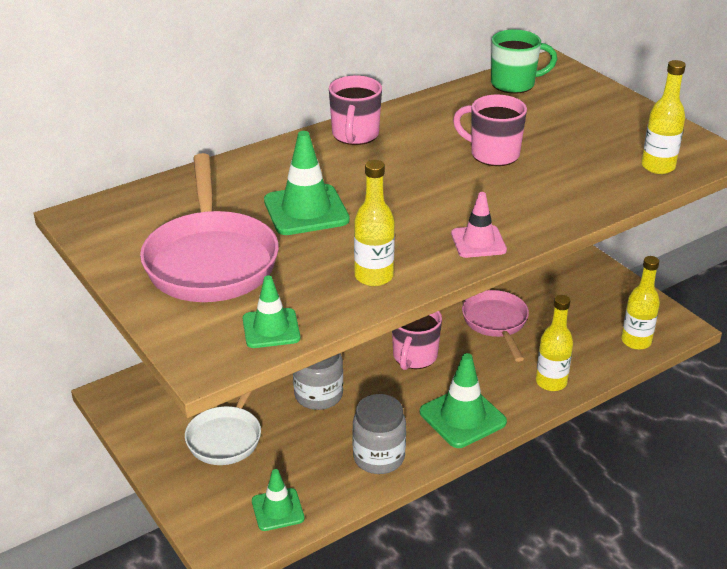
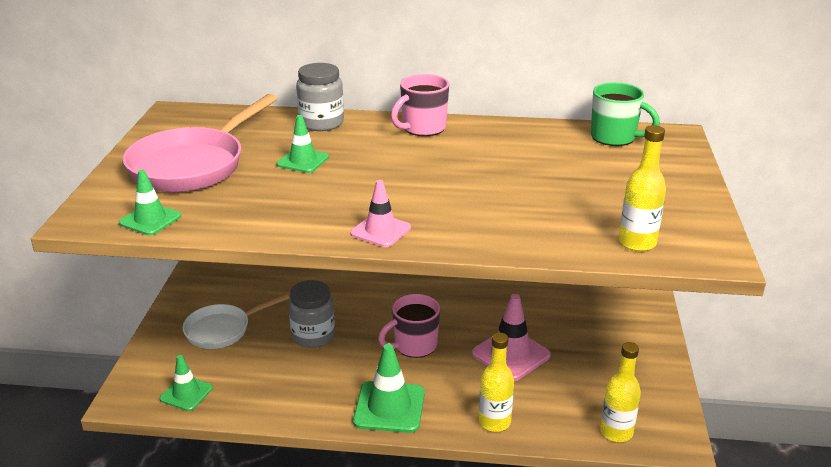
camera: 40 degrees right, 5 degrees down
green traffic cone [264,131,350,235] -> green traffic cone [277,115,329,173], size x0.63
grey jar [352,394,406,474] -> grey jar moved to [296,63,344,131]
yellow bottle [354,160,395,286] -> none
pink mug [453,95,527,166] -> none
pink pan [462,290,529,362] -> pink traffic cone [472,294,551,381]

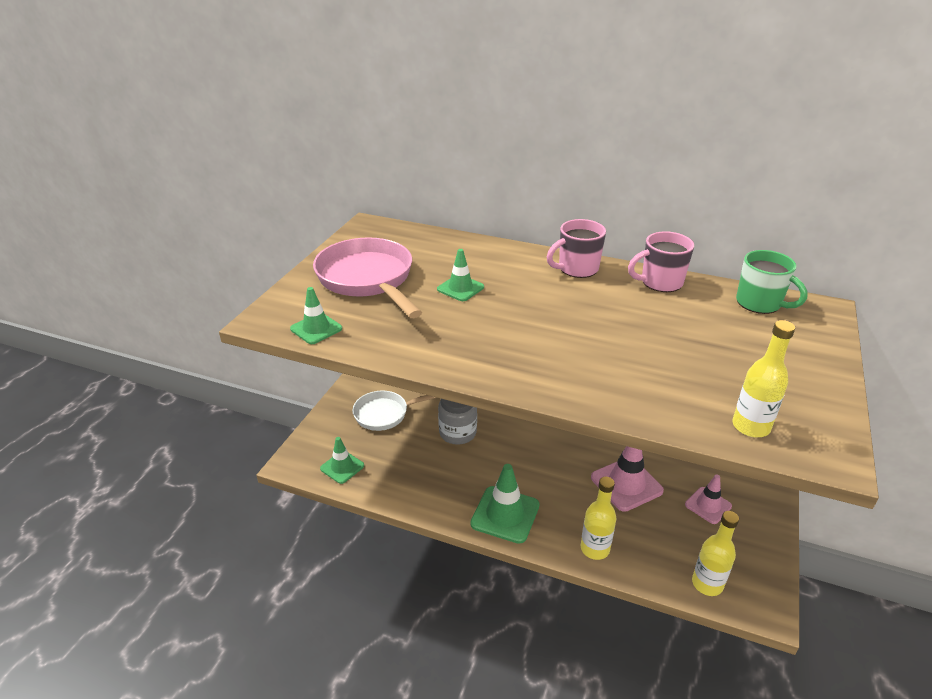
camera: 15 degrees right, 5 degrees up
pink pan [123,94,277,192] -> pink pan turned 105 degrees clockwise [313,237,422,318]
grey jar [296,63,344,131] -> none
pink traffic cone [350,180,411,247] -> pink traffic cone moved to [685,474,732,524]
pink mug [378,294,440,358] -> pink mug moved to [628,231,694,292]

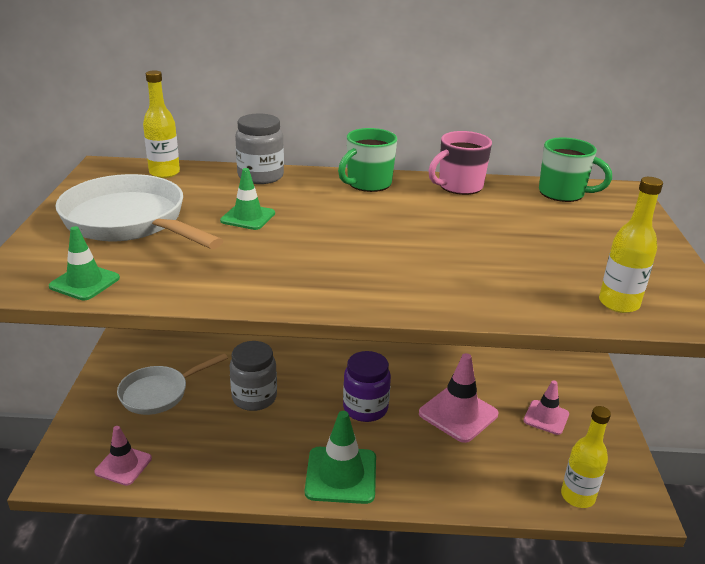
camera: 20 degrees left, 5 degrees down
pink pan [313,237,422,318] -> white pan [56,174,223,249]
green traffic cone [320,437,364,484] -> pink traffic cone [94,426,152,486]
pink mug [547,219,606,278] -> green mug [338,128,397,192]
yellow bottle [581,477,616,560] -> yellow bottle moved to [143,71,180,178]
none -> grey jar [235,113,284,184]
none -> purple jar [343,351,391,422]

